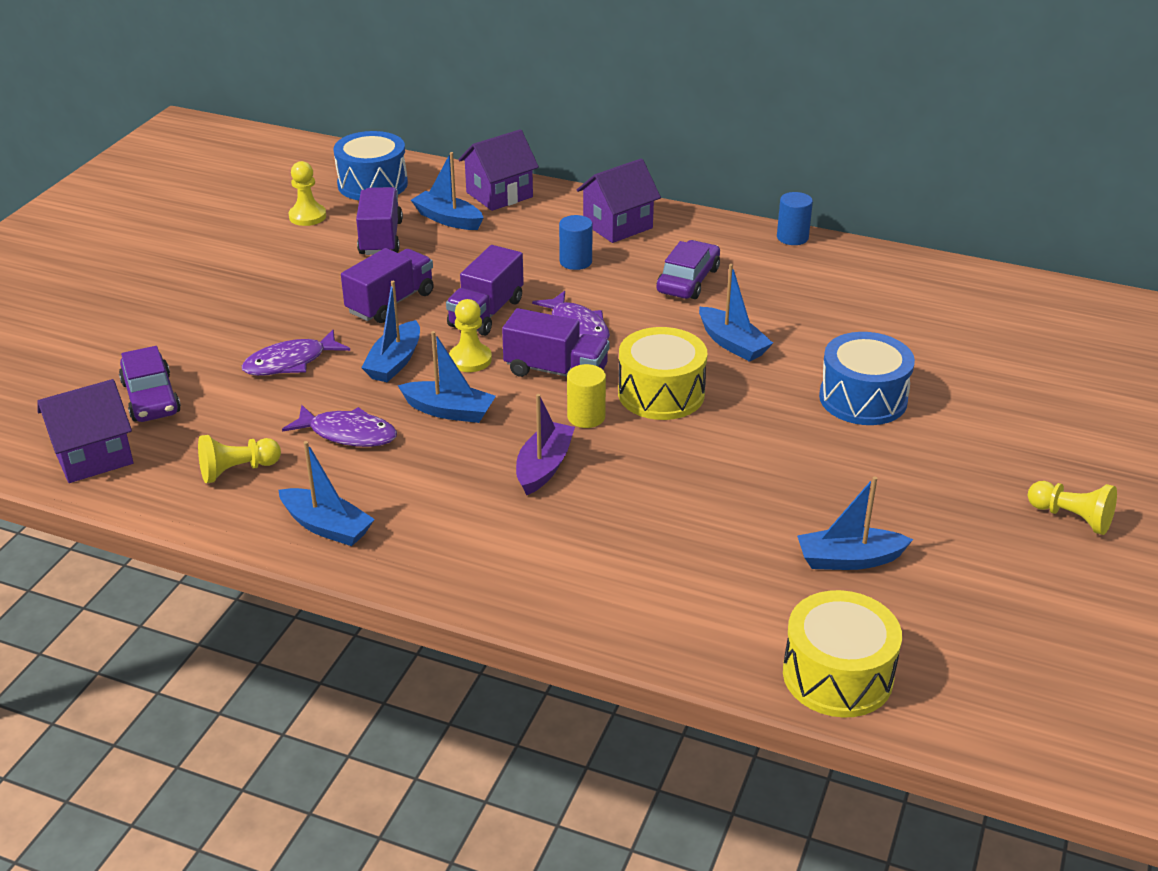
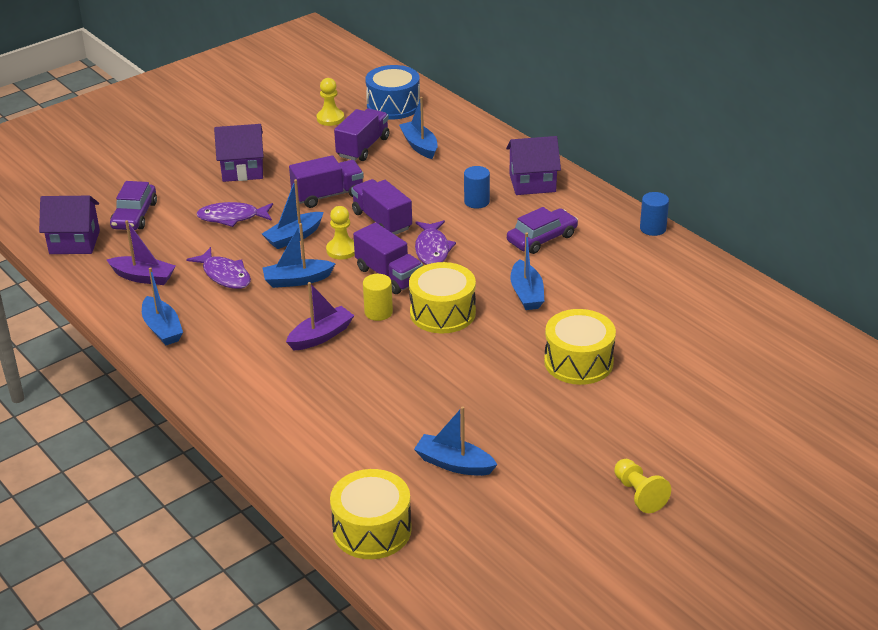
camera: 30 degrees right, 0 degrees up
yellow pawn [198,435,281,483] -> purple boat [107,220,176,285]
blue boat [398,331,496,423] -> blue boat turned 120 degrees clockwise [262,223,336,288]
purple truck [446,245,524,336] -> purple truck turned 90 degrees clockwise [351,179,412,235]
purple house [458,129,539,211] -> purple house moved to [214,124,264,182]
blue drum [819,332,915,425] -> yellow drum [544,309,616,385]

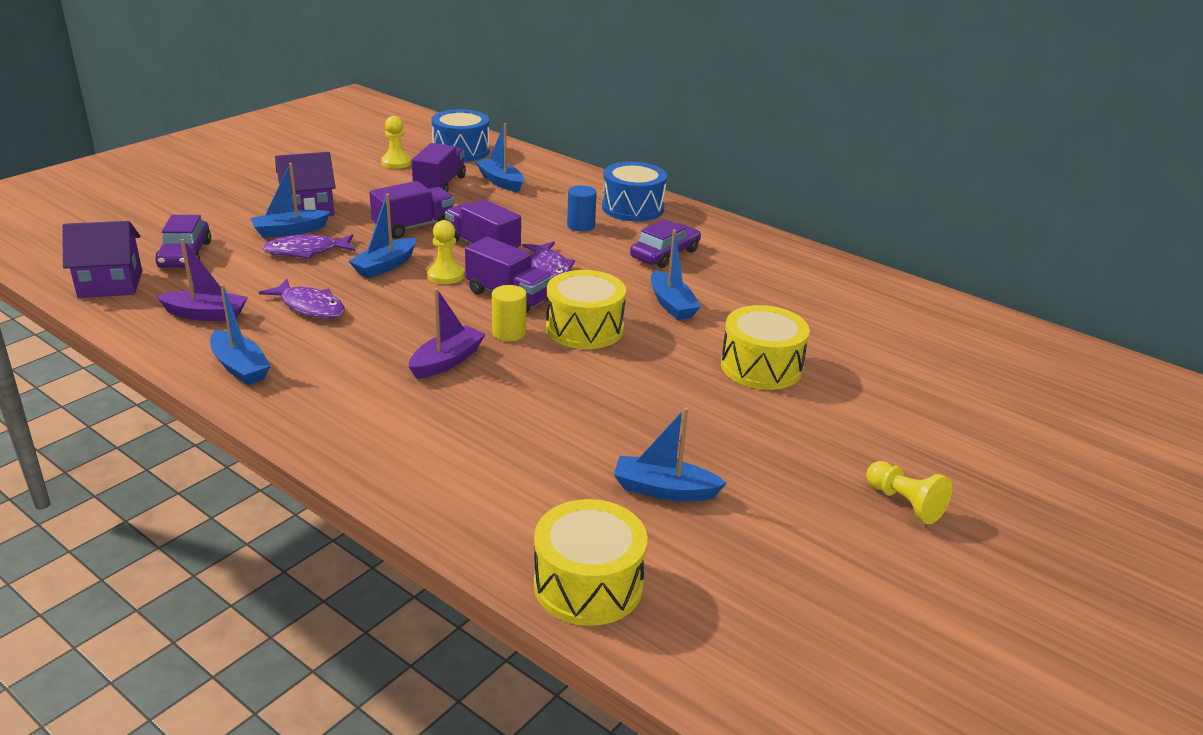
camera: 15 degrees left, 5 degrees down
blue boat [262,223,336,288] -> blue boat moved to [250,163,330,238]
purple house [506,136,561,195] -> blue drum [602,162,667,221]
blue cylinder [640,192,669,236] -> none

